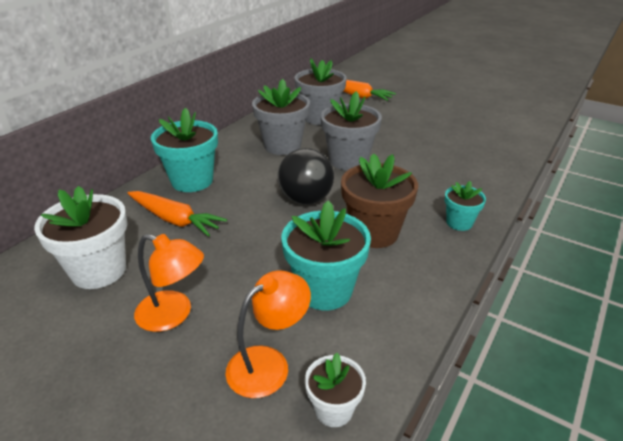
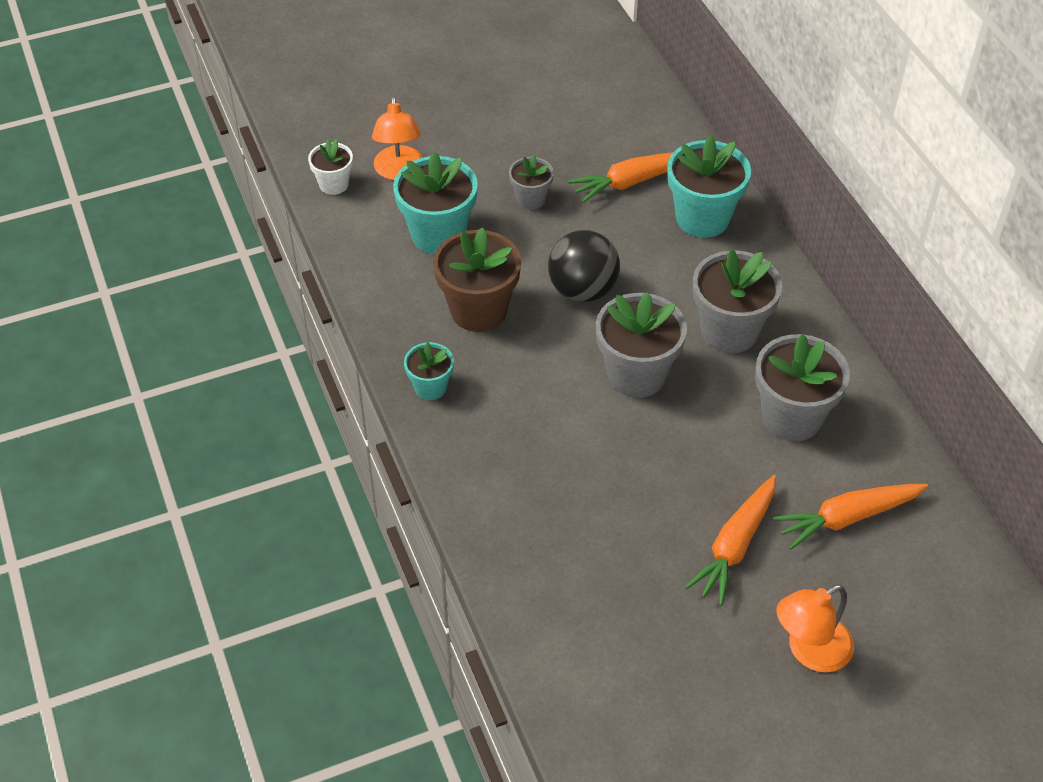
camera: 125 degrees right, 15 degrees up
white flower pot [34,186,127,289] -> none
orange lamp [134,234,204,332] -> orange lamp moved to [776,584,854,672]
none -> grey flower pot [509,155,554,210]
none -> orange carrot [685,475,776,606]

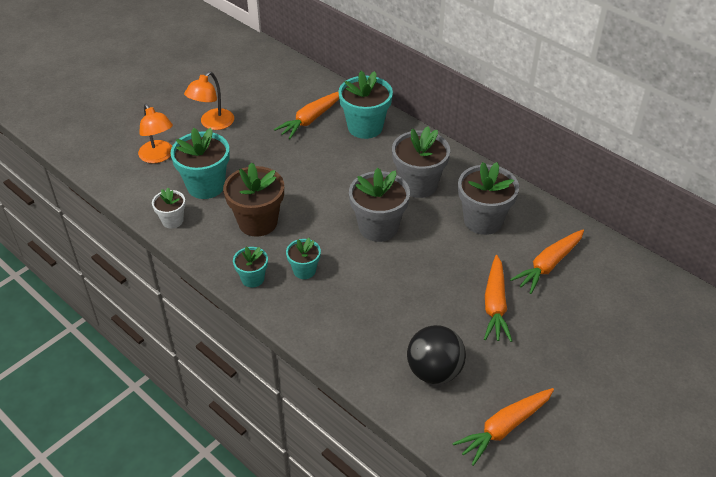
camera: 25 degrees left, 5 degrees down
white flower pot [308,139,353,195] -> white flower pot moved to [152,188,186,228]
grey flower pot [509,155,554,210] -> none
black ball [548,230,620,302] -> black ball moved to [407,325,466,384]
orange lamp [776,584,854,672] -> orange lamp moved to [184,72,234,130]
none -> turquoise flower pot [286,238,321,279]
none -> orange carrot [452,388,554,466]

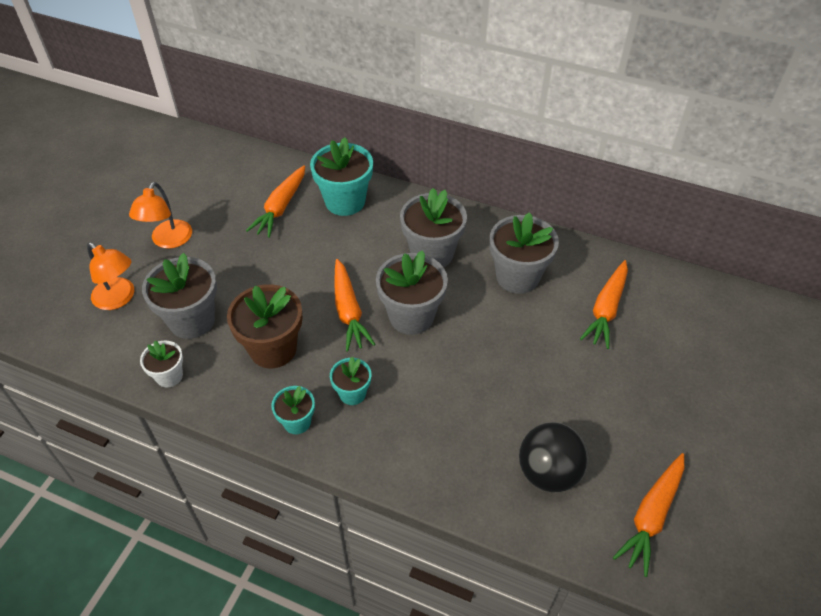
camera: 20 degrees left, 5 degrees up
turquoise flower pot [170,128,230,199] -> grey flower pot [142,253,217,339]
orange carrot [484,255,512,342] -> orange carrot moved to [334,259,375,351]

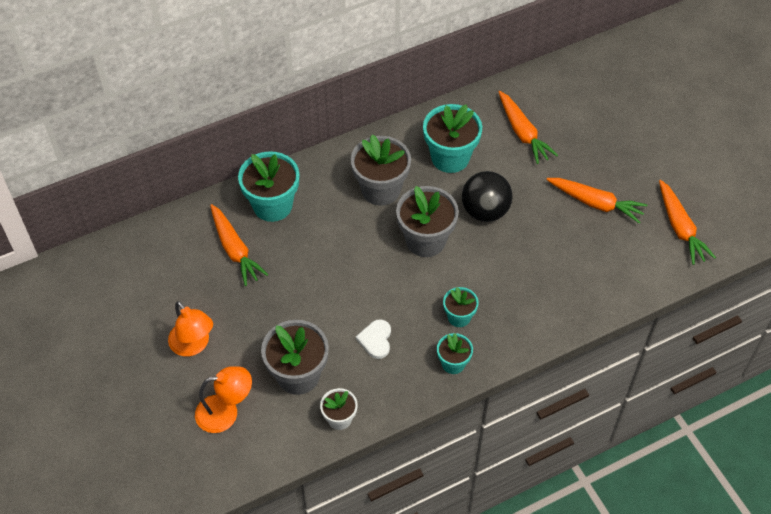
camera: 50 degrees left, 5 degrees up
brown flower pot [227,284,302,368] -> white heart [356,319,391,359]
orange carrot [334,259,375,351] -> orange carrot moved to [546,178,647,223]
grey flower pot [490,212,559,294] -> turquoise flower pot [423,104,482,173]
black ball [519,422,589,492] -> black ball moved to [462,171,513,222]

